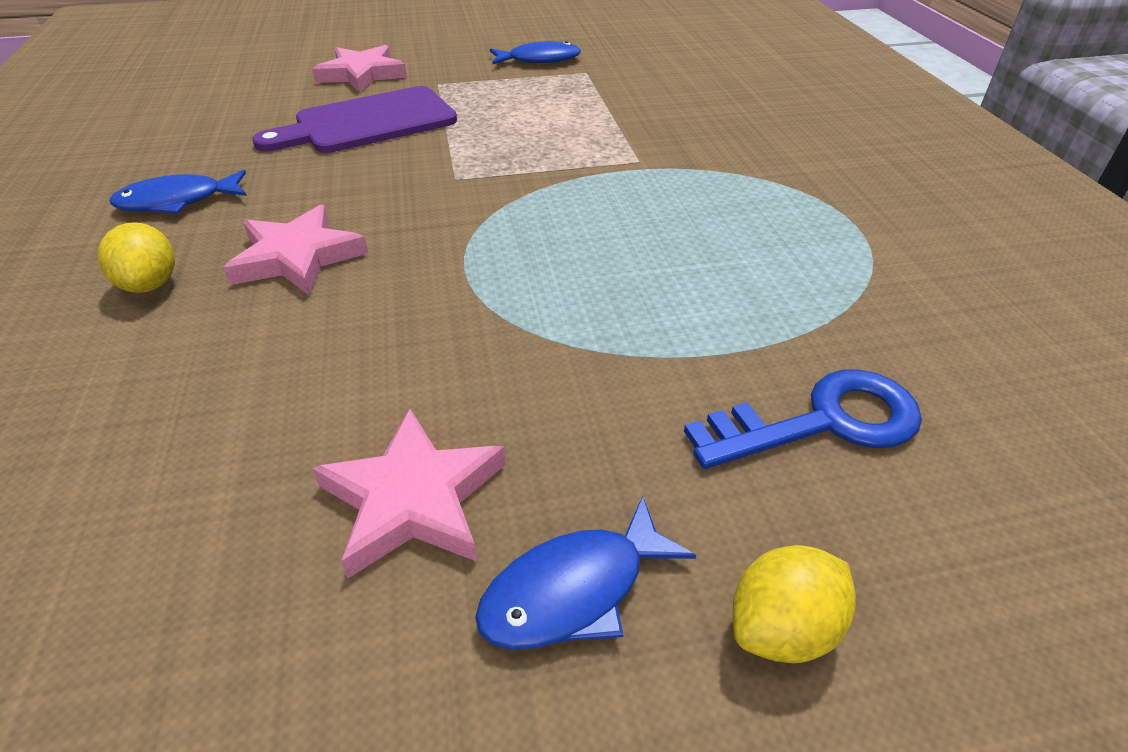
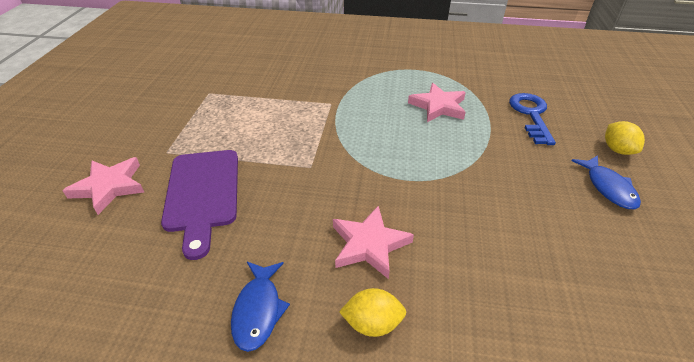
camera: 70 degrees left, 0 degrees up
pink star [312,409,506,578] -> pink star moved to [408,83,466,122]
blue fish [490,41,581,64] -> none

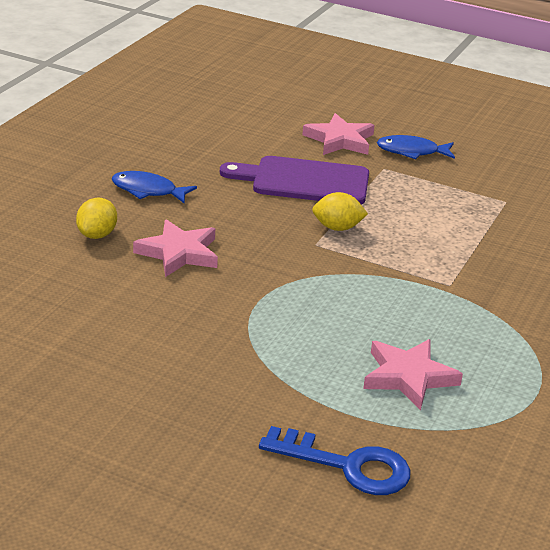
camera: 105 degrees right, 10 degrees down
blue fish [571,155,641,209] -> blue fish moved to [377,135,455,159]
yellow lemon [605,121,645,155] -> yellow lemon moved to [312,192,368,231]

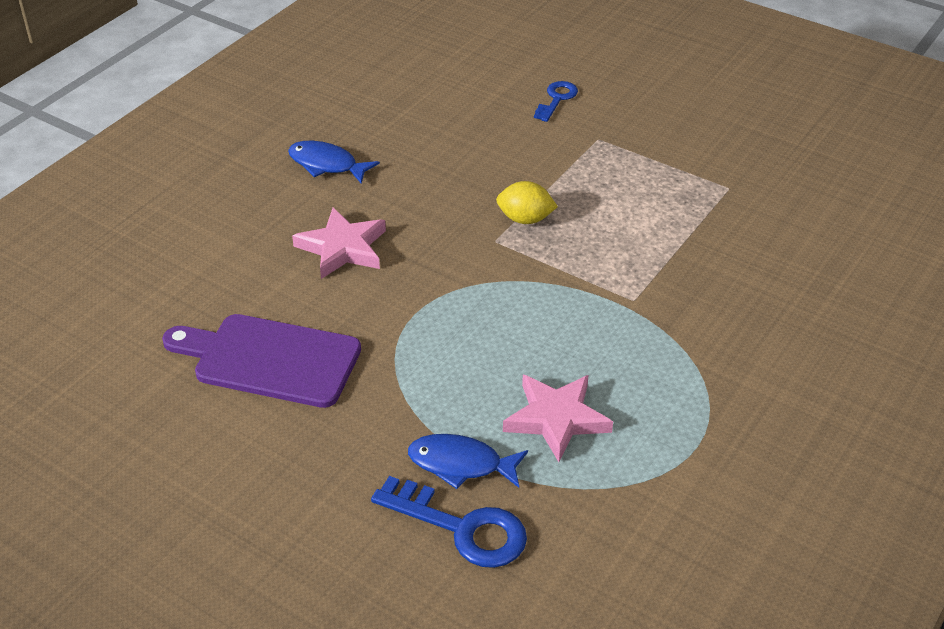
camera: 10 degrees right, 10 degrees up
yellow lemon [76,198,117,239] -> none
purple cutting board [220,156,369,205] -> purple cutting board moved to [162,314,361,408]
pink star [302,113,374,155] -> blue key [534,81,578,122]
blue fish [377,135,455,159] -> blue fish moved to [408,434,528,489]

